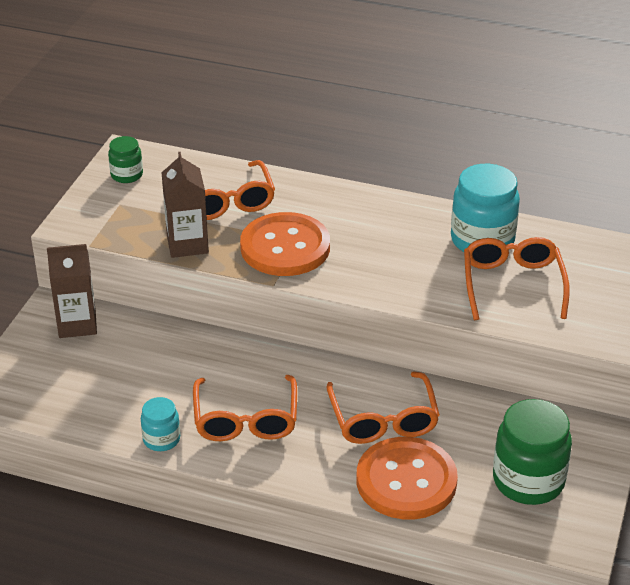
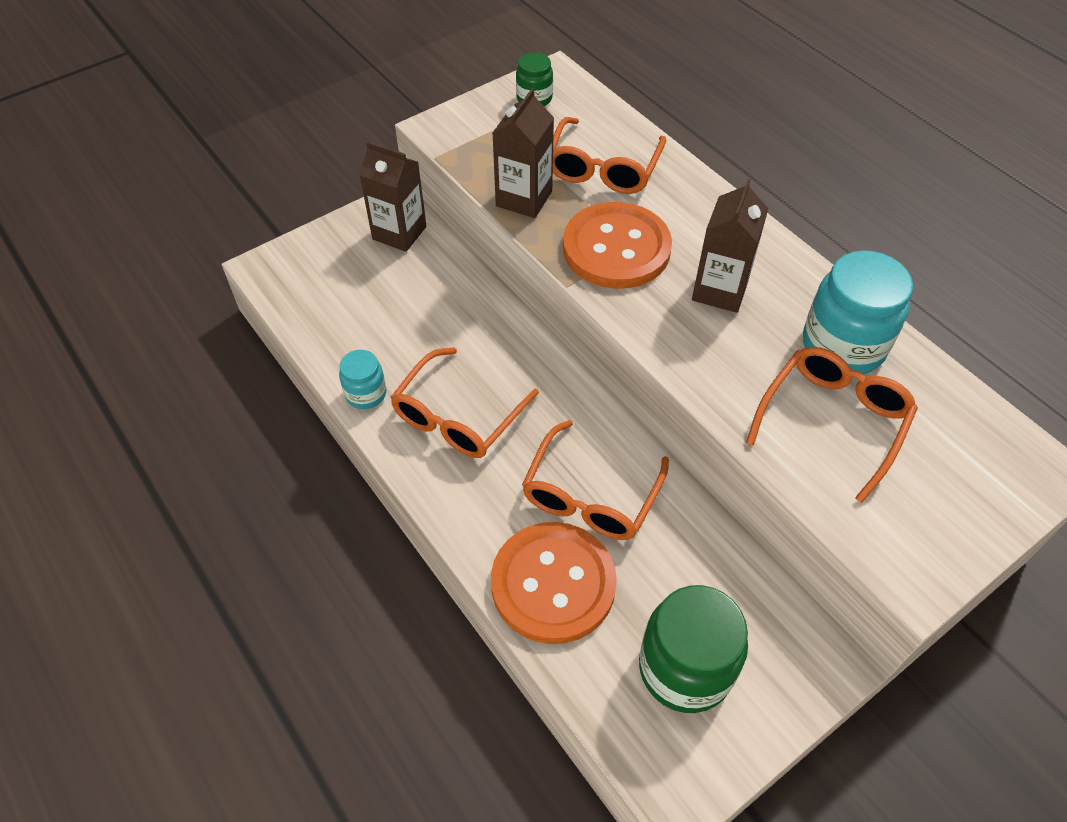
camera: 35 degrees right, 15 degrees up
none -> brown carton [692,179,768,313]

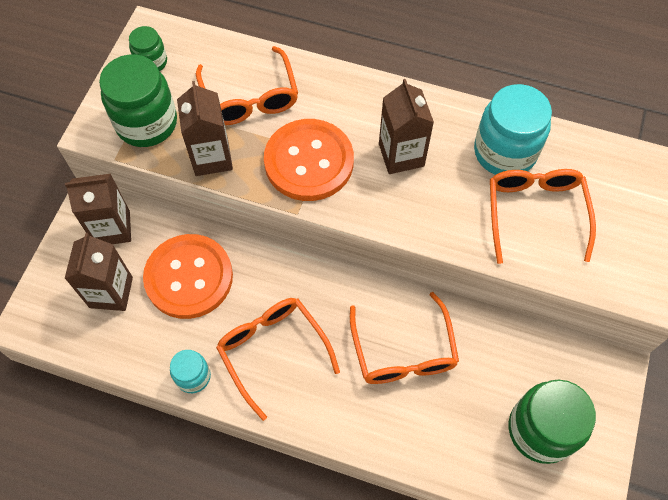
camera: 35 degrees left, 10 degrees up
orange glasses [390,347,539,458] -> orange glasses turned 150 degrees clockwise [216,298,340,421]
orange button [491,522,617,644] -> orange button moved to [143,234,233,319]
none -> brown carton [64,233,133,311]
none -> green jar [99,55,177,147]

